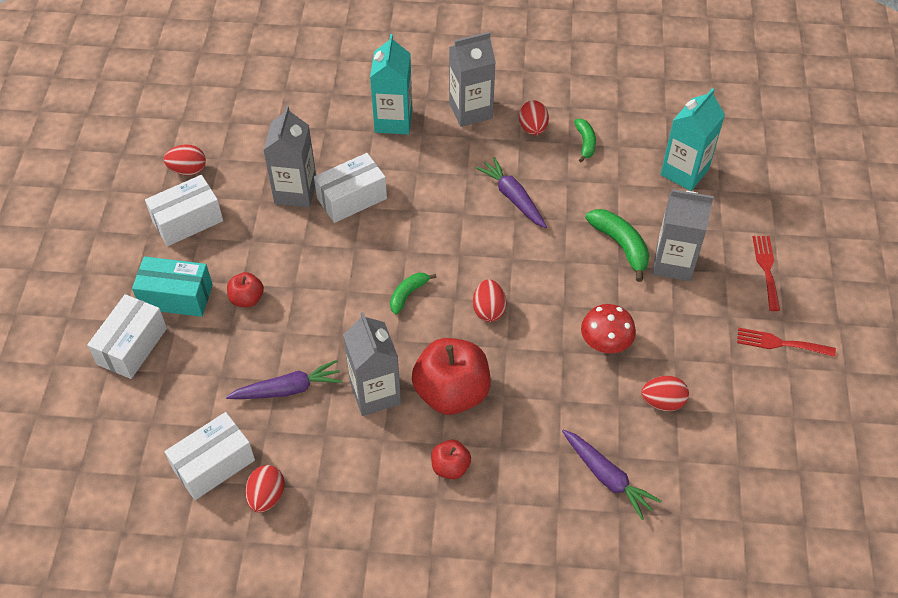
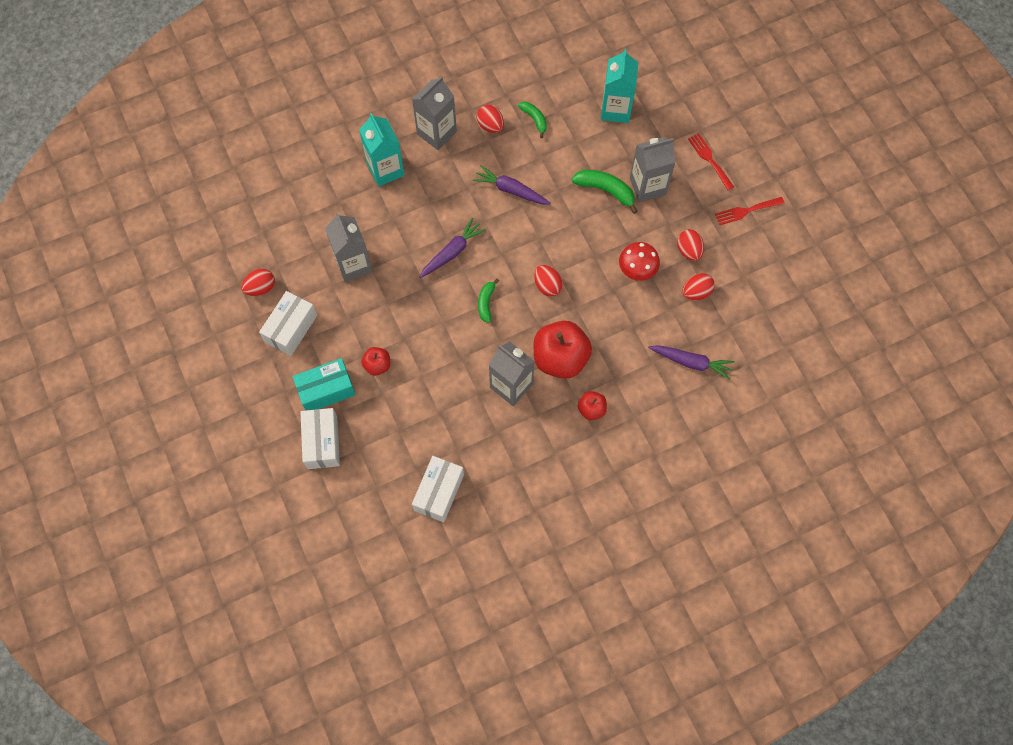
camera: 30 degrees left, 15 degrees up
purple carrot [226,360,343,399] -> purple carrot moved to [420,217,486,278]
red egg [245,465,285,512] -> red egg moved to [677,229,704,261]
white box [314,153,387,223] -> none

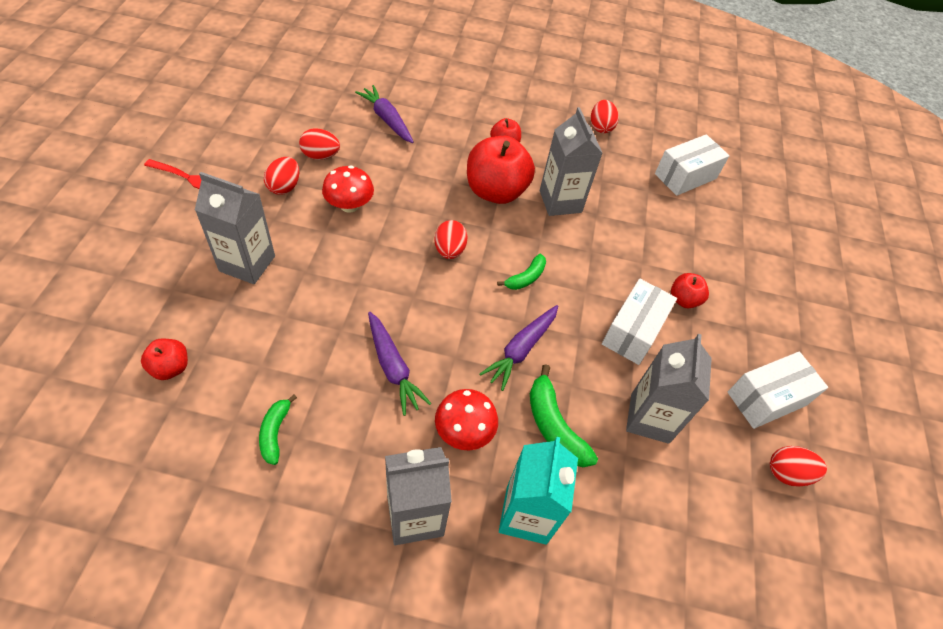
camera: 150 degrees left, 15 degrees down
turquoise box [292,358,356,410] -> none
white box [300,408,340,469] -> white box moved to [602,278,677,365]
purple carrot [420,217,486,278] -> purple carrot turned 45 degrees counterclockwise [480,305,558,391]
red egg [477,105,504,133] -> red egg moved to [591,100,619,133]
green banana [571,170,638,214] -> green banana moved to [530,364,598,467]
turquoise carton [601,49,638,123] -> red apple [141,339,188,380]
red fork [688,133,734,190] -> none
none -> red mushroom [435,389,498,450]

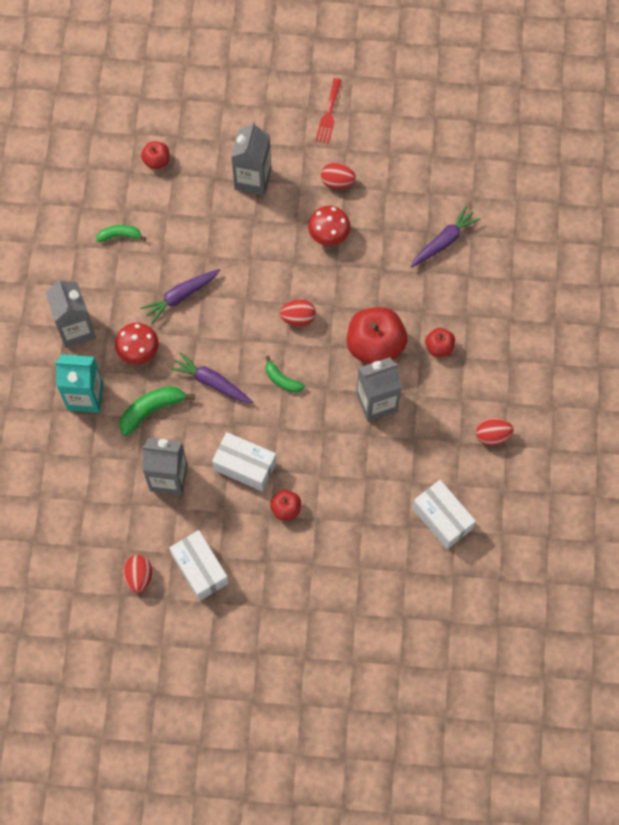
camera: 90 degrees right, 15 degrees up
red egg [299,128,340,160] -> none

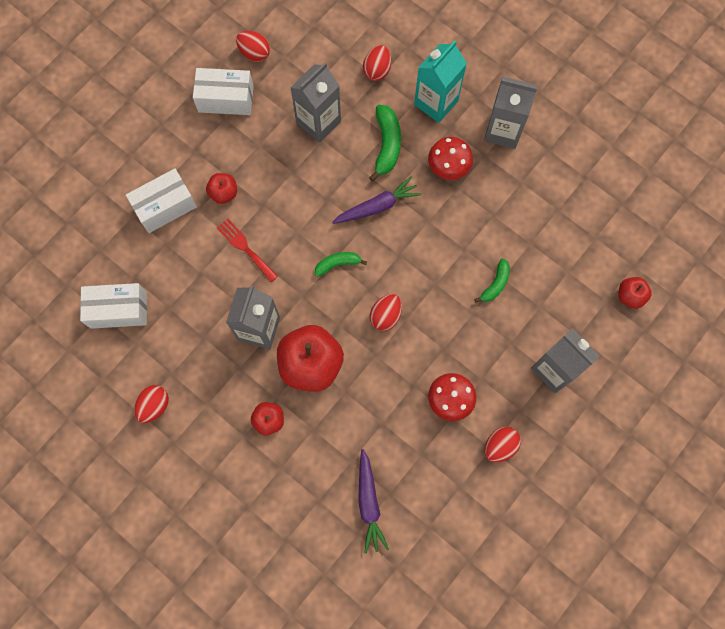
camera: 125 degrees right, 5 degrees up
green banana [96,225,146,242] -> green banana moved to [474,258,510,303]
purple carrot [140,269,220,324] -> none
white box [212,432,277,491] -> white box moved to [126,168,197,233]
red fork [316,78,342,144] -> red fork moved to [217,219,278,282]
none -> red egg [363,45,391,81]

